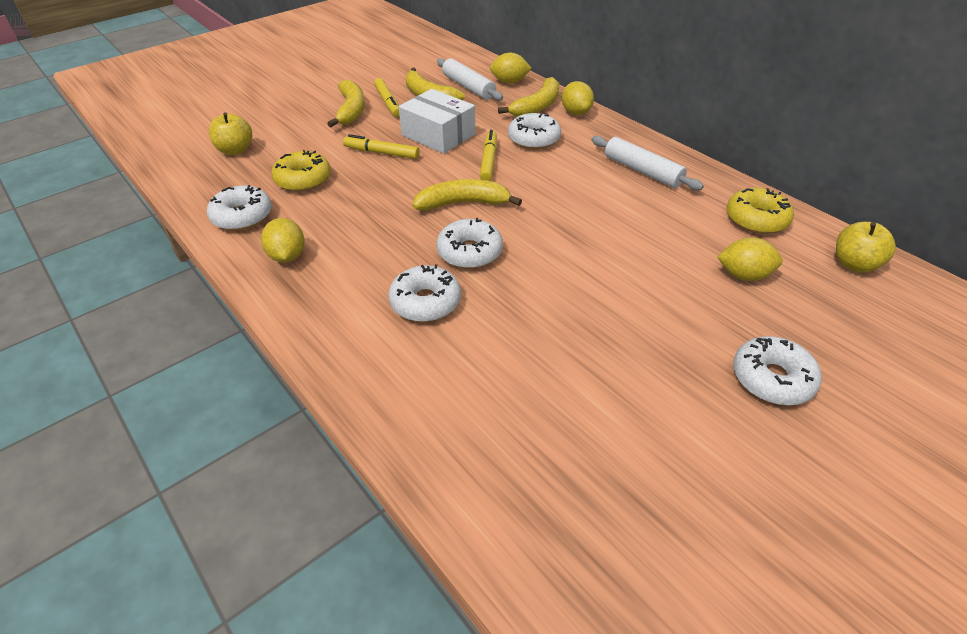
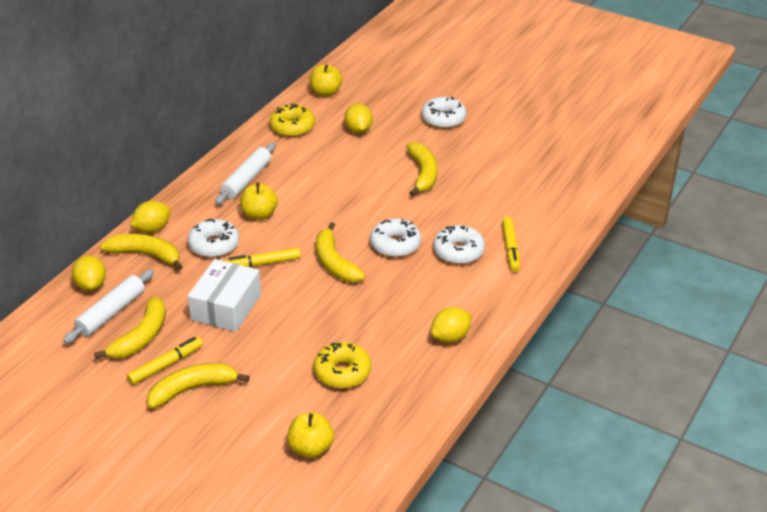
camera: 110 degrees left, 5 degrees down
white donut [207,185,272,231] -> none
yellow marker [343,134,420,159] -> yellow marker moved to [502,217,520,272]
none -> yellow apple [240,182,278,220]
none -> yellow banana [406,142,437,196]

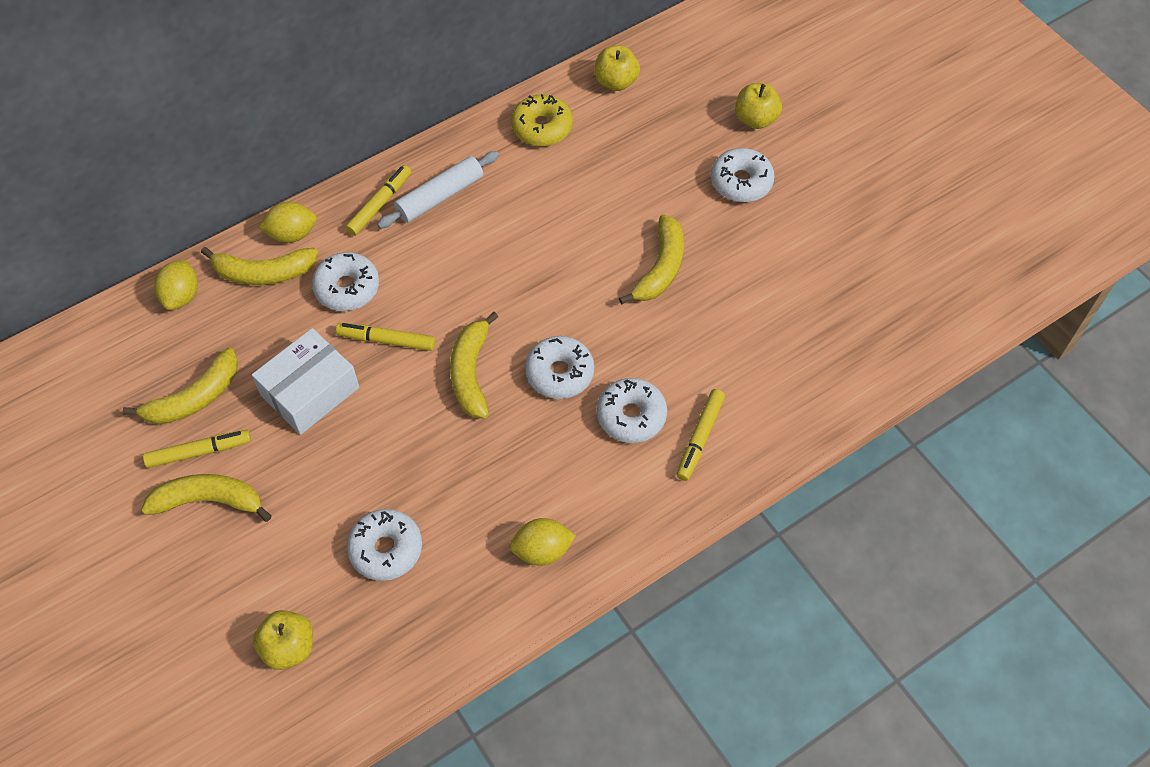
camera: 25 degrees right, 20 degrees up
white rolling pin [63,269,154,344] -> none
yellow banana [100,234,183,270] -> yellow banana turned 135 degrees clockwise [201,247,318,285]
yellow apple [240,182,278,220] -> yellow apple moved to [735,83,782,129]
yellow donut [314,342,371,388] -> white donut [347,509,422,581]
yellow lemon [345,103,373,133] -> none
none -> yellow marker [345,165,411,236]

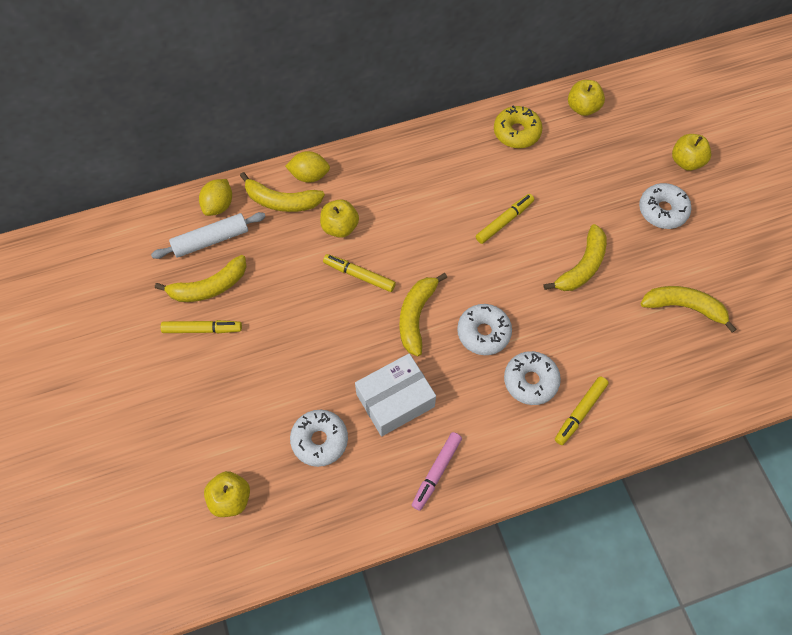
camera: 15 degrees right, 5 degrees up
yellow banana [141,474,272,522] -> yellow banana moved to [640,286,737,333]
white box [252,328,359,435] -> white box moved to [355,353,436,436]
white donut [312,252,379,311] -> yellow apple [320,199,359,238]
yellow marker [345,165,411,236] -> yellow marker moved to [476,194,534,244]
white rolling pin [377,151,499,228] -> white rolling pin moved to [151,212,266,259]
yellow lemon [509,518,576,566] -> pink marker [412,432,462,511]

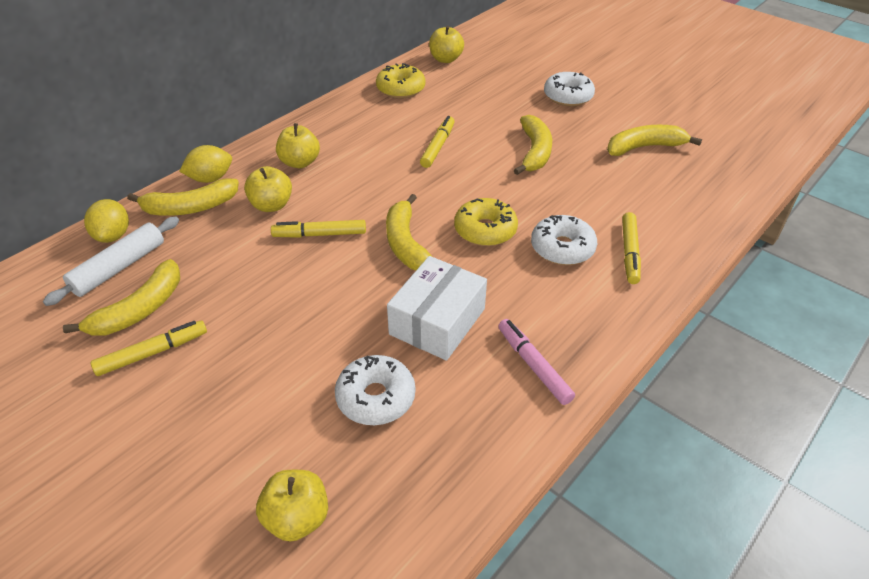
camera: 30 degrees left, 20 degrees down
pink marker [412,432,462,511] -> pink marker turned 150 degrees clockwise [498,319,575,405]
white donut [457,304,512,355] -> yellow donut [454,198,518,246]
yellow apple [672,134,711,171] -> yellow apple moved to [276,123,320,168]

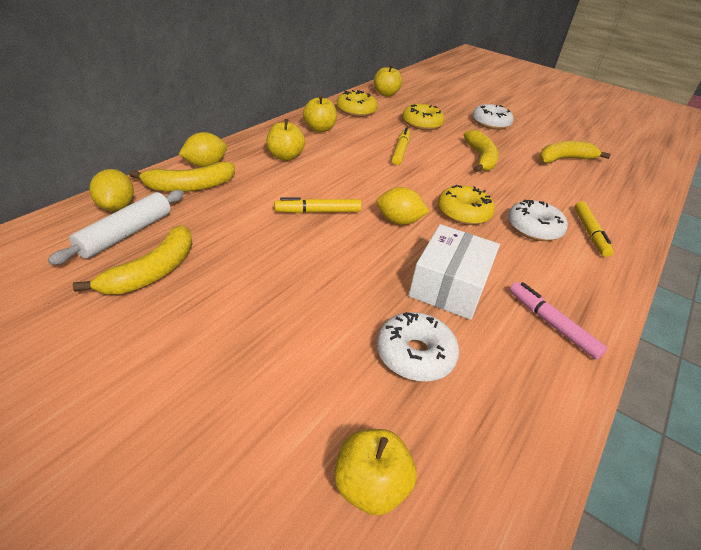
camera: 10 degrees left, 5 degrees down
yellow marker [91,321,207,376] -> none
yellow apple [244,166,292,212] -> yellow apple moved to [303,95,337,132]
yellow banana [386,194,432,270] -> yellow lemon [376,187,429,225]
none -> yellow donut [403,104,445,130]

